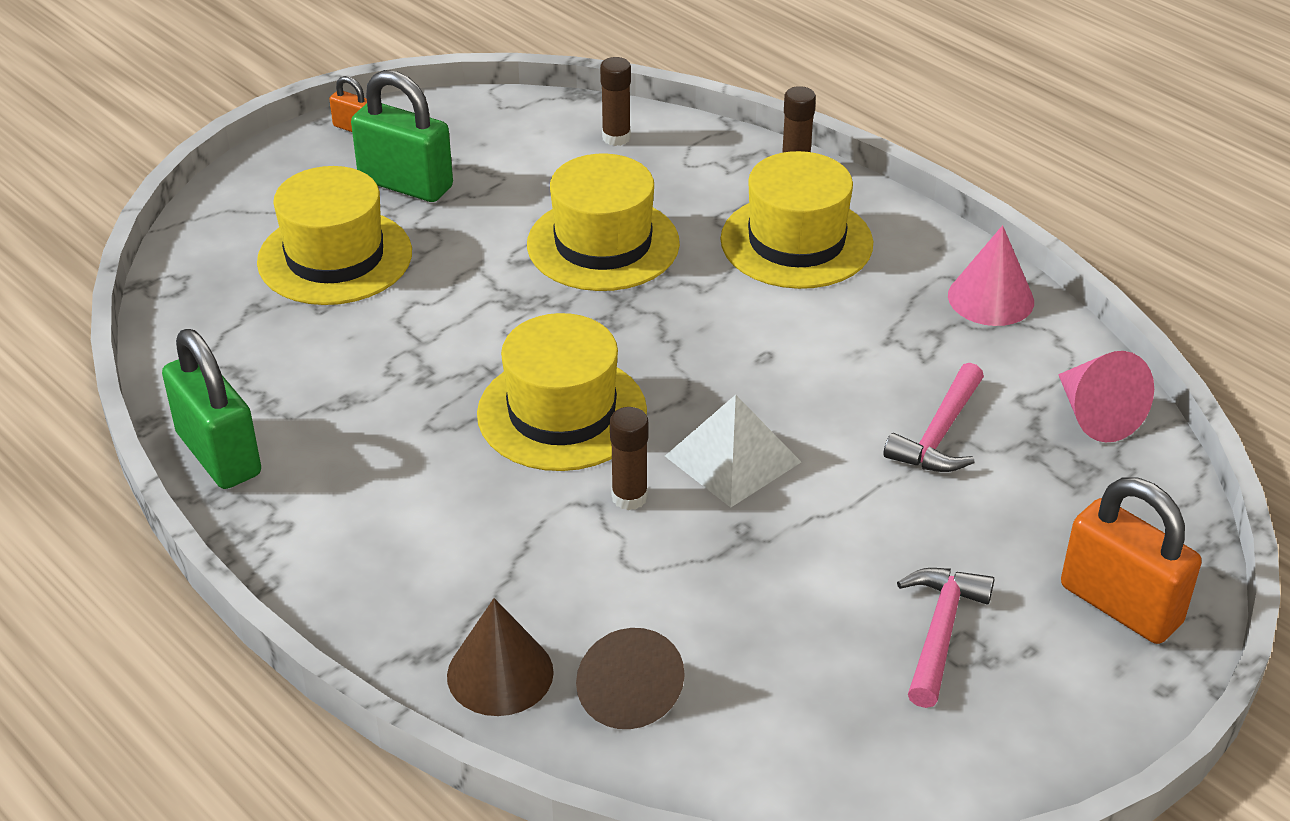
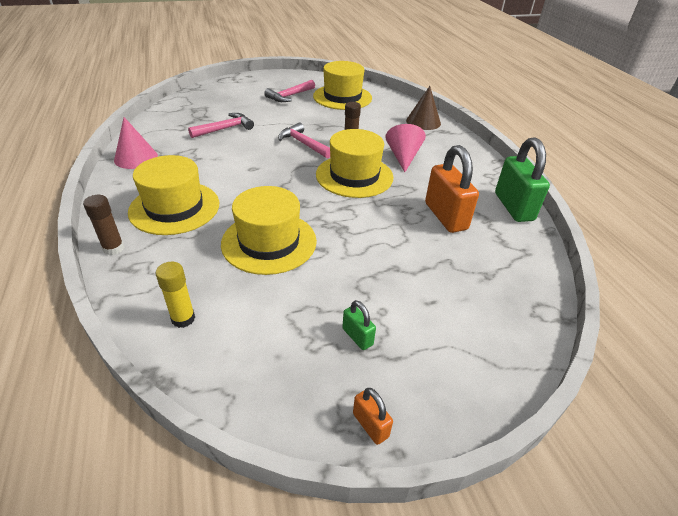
camera: 155 degrees left, 0 degrees up
yellow hat [257,166,412,305] -> yellow hat moved to [313,61,372,110]
green padlock [351,70,453,202] -> green padlock [342,300,376,350], size x0.48
brown cone [576,628,685,729] -> none
brown glue stick [600,57,631,146] -> yellow glue stick [156,262,195,328]
white pyramid [665,395,801,508] -> pink hammer [278,122,330,159]
pink cone [1058,351,1154,442] -> pink cone moved to [385,124,426,172]
orange padlock [1061,477,1202,644] -> orange padlock moved to [425,145,479,233]

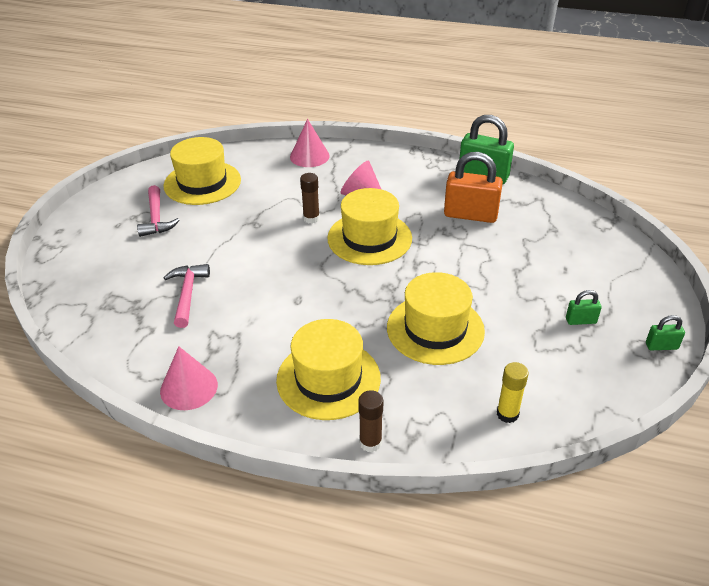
camera: 55 degrees left, 0 degrees up
pink hammer [278,122,330,159] -> none
orange padlock [353,388,393,445] -> green padlock [646,315,685,350]
brown cone [406,86,441,130] -> pink cone [290,119,330,167]

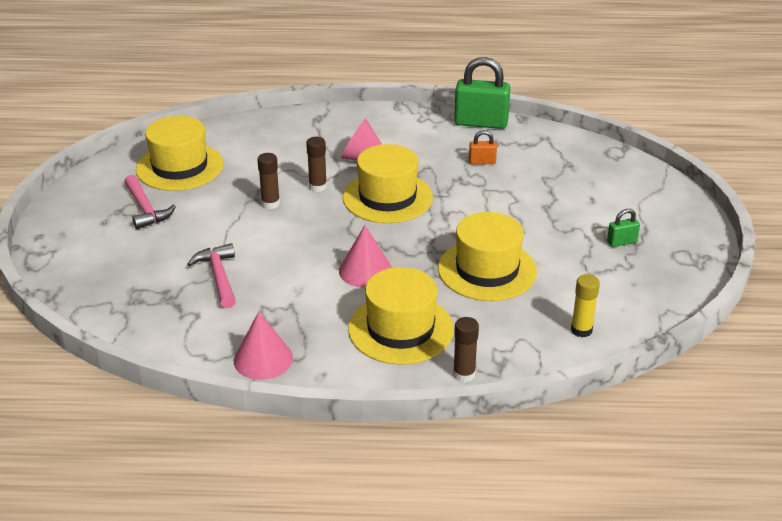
camera: 15 degrees left, 5 degrees down
pink cone [290,119,330,167] -> pink cone moved to [339,225,392,288]
orange padlock [444,152,503,223] -> orange padlock [469,130,497,164], size x0.48
green padlock [646,315,685,350] -> none
none -> brown glue stick [257,153,280,209]

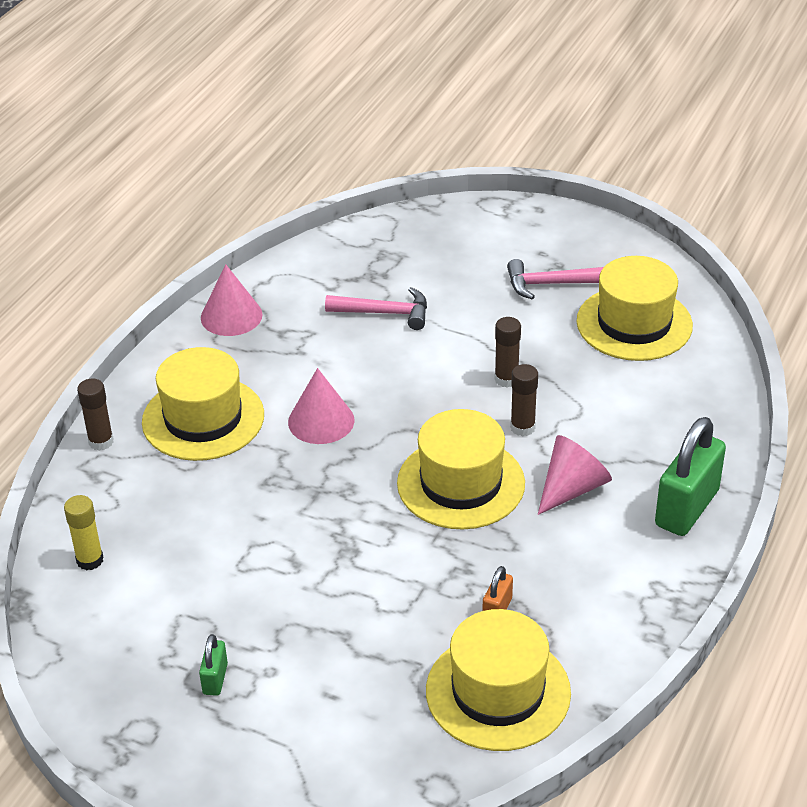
camera: 115 degrees right, 5 degrees up
yellow hat [438,212,537,301] -> yellow hat moved to [426,609,571,751]
green padlock [454,57,510,129] -> green padlock moved to [655,417,726,536]

